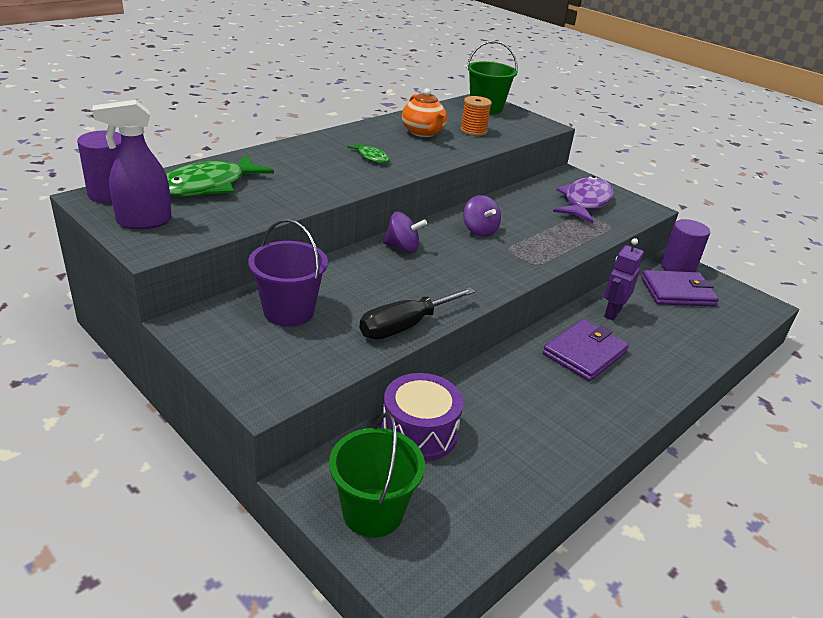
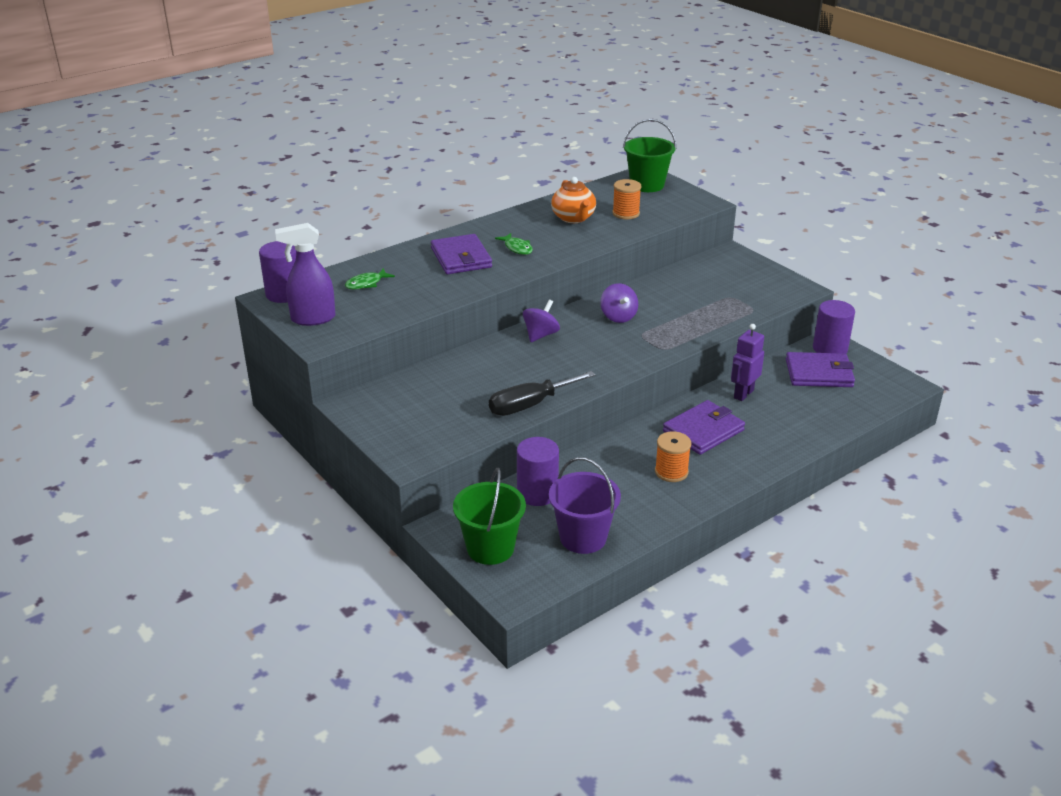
camera: 10 degrees right, 0 degrees up
green fish [166,154,274,197] -> green fish [345,268,395,289], size x0.49
purple bucket [248,219,328,327] -> purple bucket moved to [549,457,621,554]
purple drum [382,373,463,461] -> purple cylinder [517,437,559,506]
purple spinning top [383,212,427,253] -> purple spinning top turned 75 degrees counterclockwise [523,300,560,342]
purple fish [553,176,614,224] -> none
none -> purple wallet [431,234,492,274]
none -> orange spool [655,431,691,482]

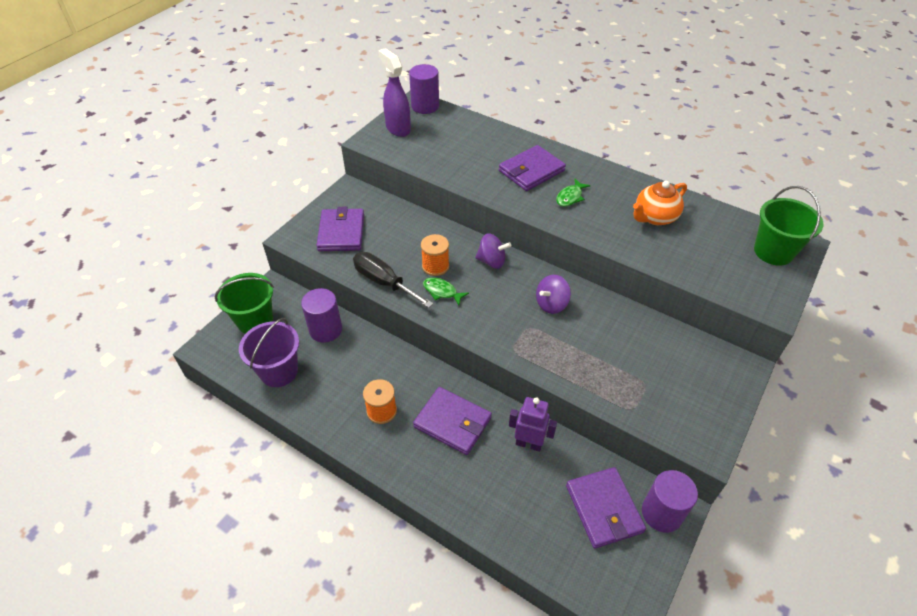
camera: 70 degrees right, 15 degrees up
green fish [345,268,395,289] -> green fish moved to [423,277,469,305]
orange spool [612,179,641,219] -> orange spool moved to [421,234,449,276]
none -> purple wallet [316,207,364,251]

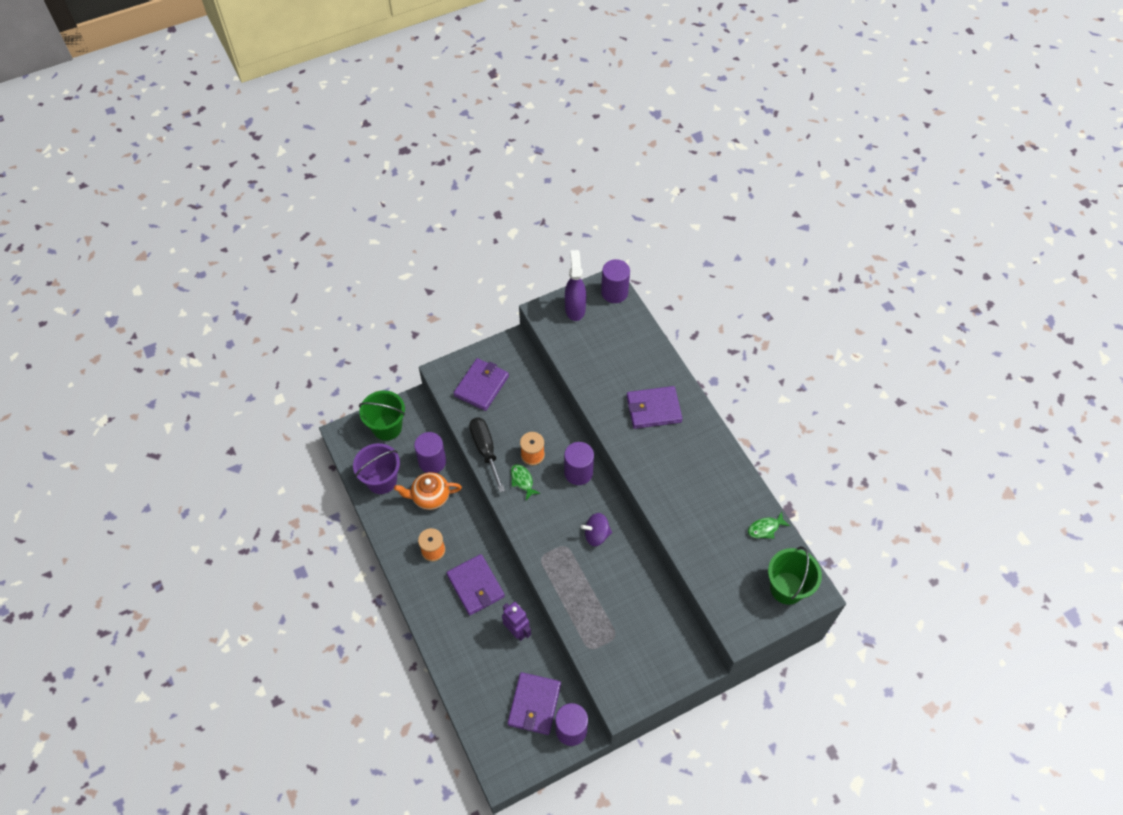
camera: 30 degrees right, 10 degrees up
purple spinning top [475,234,511,269] -> purple cylinder [564,442,594,485]
green fish [556,179,591,207] -> green fish moved to [748,512,790,539]
orange teapot [633,181,687,225] -> orange teapot moved to [394,472,462,510]

